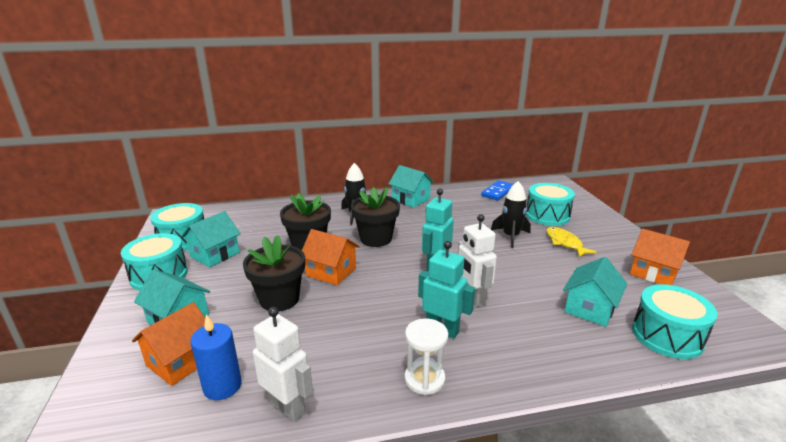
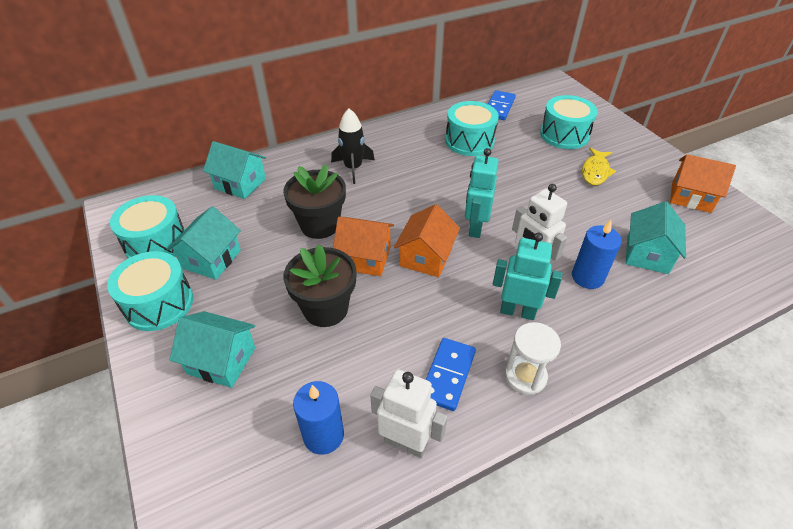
camera: 15 degrees left, 20 degrees up
orange house [132,302,205,386] -> orange house moved to [394,204,460,277]
black flower pot [351,187,400,247] -> none
turquoise house [389,165,434,208] -> turquoise house moved to [203,141,266,199]
black rocket [491,181,531,248] -> none
yellow fish [546,227,597,257] -> yellow fish turned 120 degrees counterclockwise [582,147,616,185]
turquoise drum [632,284,717,359] -> turquoise drum moved to [445,101,499,156]
none -> blue domino [426,338,476,411]
none -> blue candle [572,220,622,289]

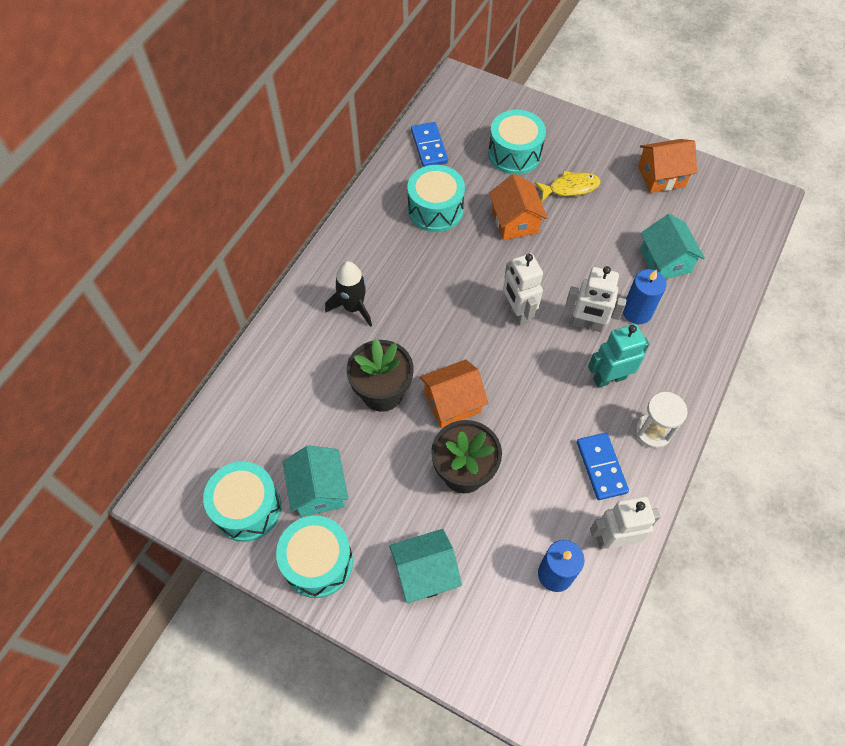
camera: 35 degrees left, 15 degrees up
turquoise house [203,141,266,199] -> none
orange house [394,204,460,277] -> orange house moved to [489,174,547,240]
turquoise robot [465,148,499,238] -> white robot [503,253,543,326]
yellow fish [582,147,616,185] -> yellow fish turned 90 degrees counterclockwise [535,171,601,201]

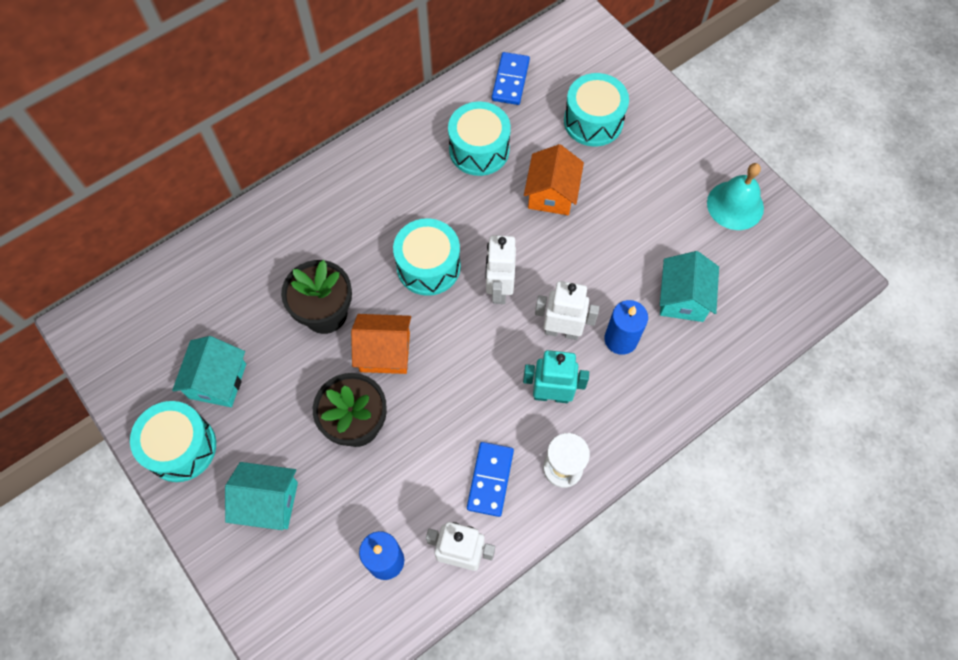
camera: 25 degrees right, 5 degrees up
turquoise drum [203,461,281,542] -> turquoise drum moved to [393,218,461,296]
black rocket [325,261,372,327] -> none
yellow fish [535,171,601,201] -> none
white robot [565,266,627,332] -> white robot turned 150 degrees clockwise [535,281,599,340]
orange house [638,139,697,193] -> turquoise bell [707,163,764,230]

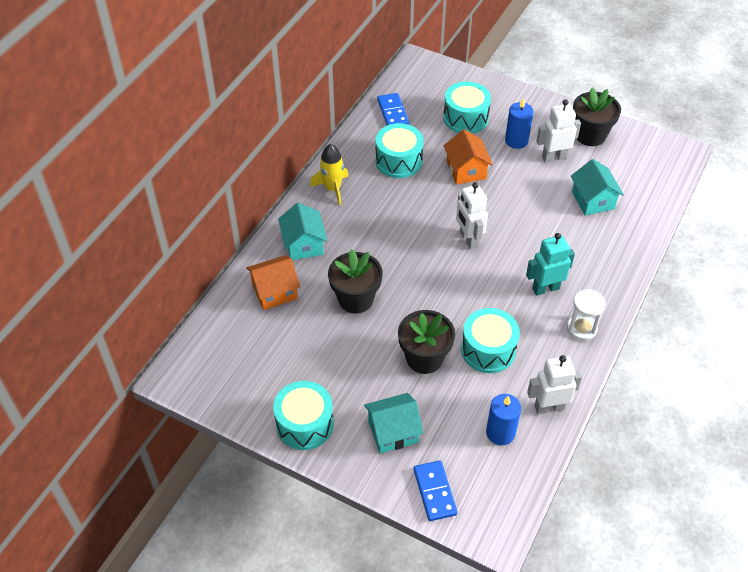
camera: 25 degrees left, 15 degrees down
turquoise house [172,336,246,407] -> turquoise house moved to [278,202,327,260]
orange house [351,314,411,374] -> orange house moved to [246,255,300,310]
turquoise drum [393,218,461,296] -> turquoise drum moved to [461,308,520,373]
blue domino [467,442,514,517] -> blue domino moved to [413,460,457,521]
white robot [535,281,599,340] -> white robot moved to [536,100,581,163]
blue candle [604,300,648,355] -> blue candle moved to [505,98,533,149]
turquoise bell [707,163,764,230] -> black flower pot [573,88,621,146]
none -> yellow rocket [310,144,349,205]

